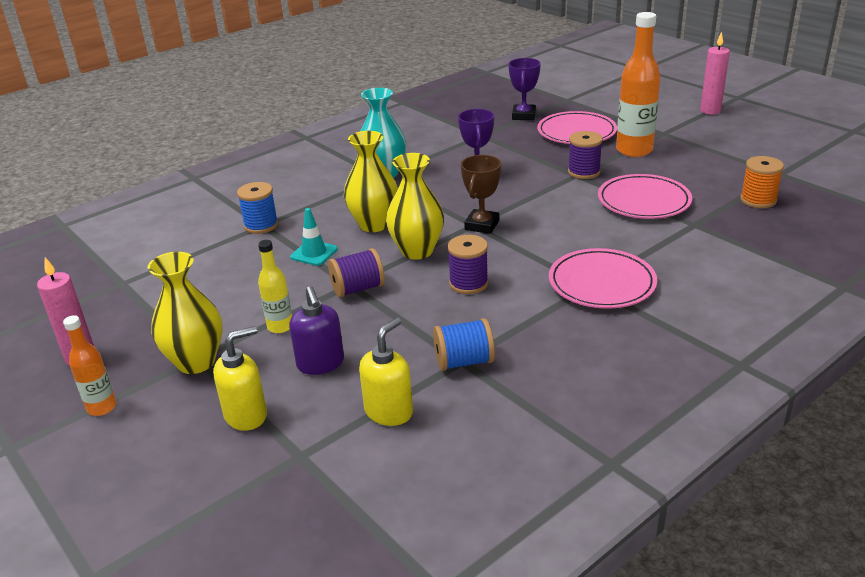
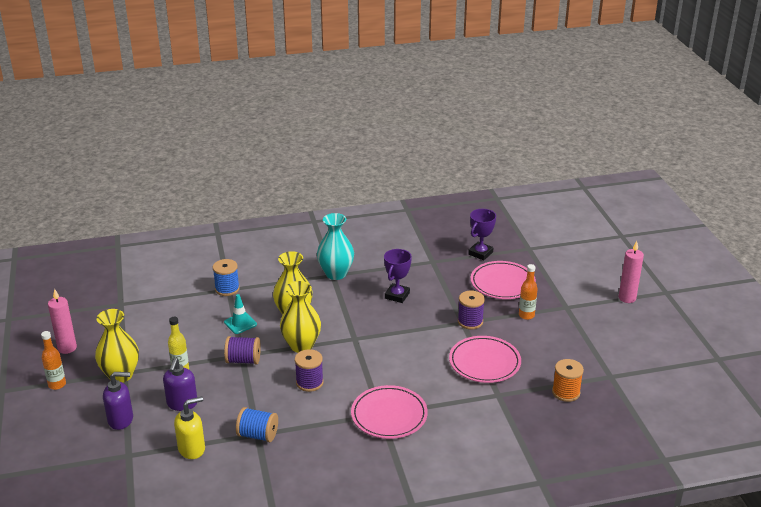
camera: 25 degrees right, 0 degrees up
yellow soap dispenser [213,326,267,431] -> purple soap dispenser [103,372,133,430]
brown trophy [461,155,501,234] -> none
orange bottle [616,12,661,157] -> orange bottle [519,264,538,320], size x0.54

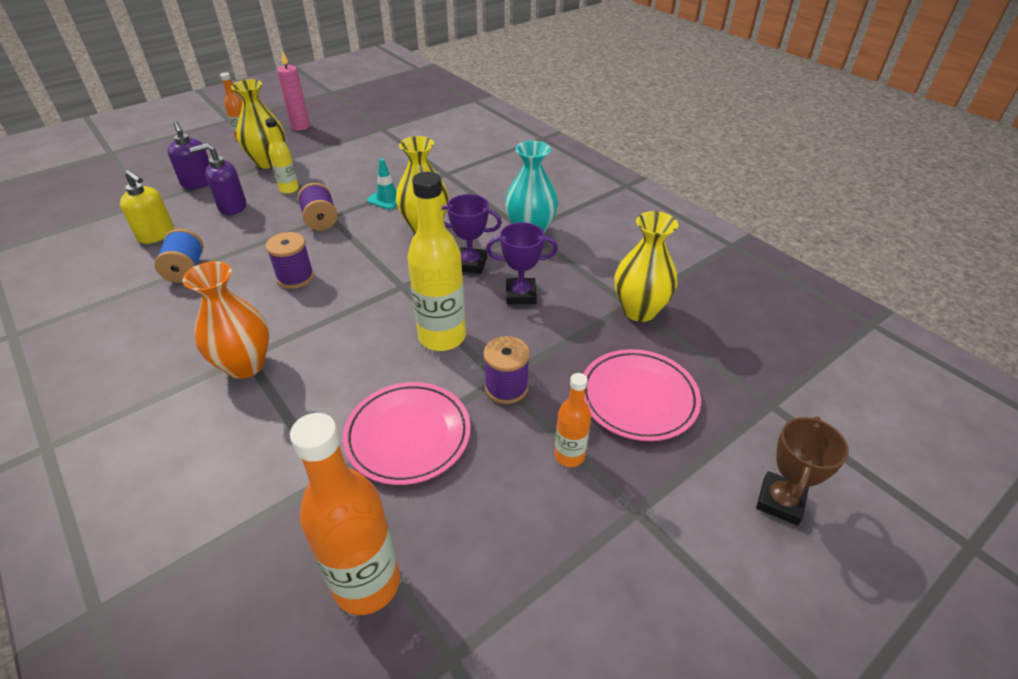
camera: 65 degrees right, 10 degrees up
blue spool [213,259,240,296] -> none
yellow vase [280,281,321,353] -> yellow vase moved to [614,211,678,322]
pink plate [351,385,428,439] -> orange vase [183,261,269,379]
purple trophy [468,209,496,260] -> purple trophy moved to [442,194,502,274]
orange spool [552,359,584,402] -> orange bottle [290,413,400,615]
pink candle [619,241,644,303] -> none
none -> yellow bottle [407,172,466,351]
none -> brown trophy [756,416,849,526]

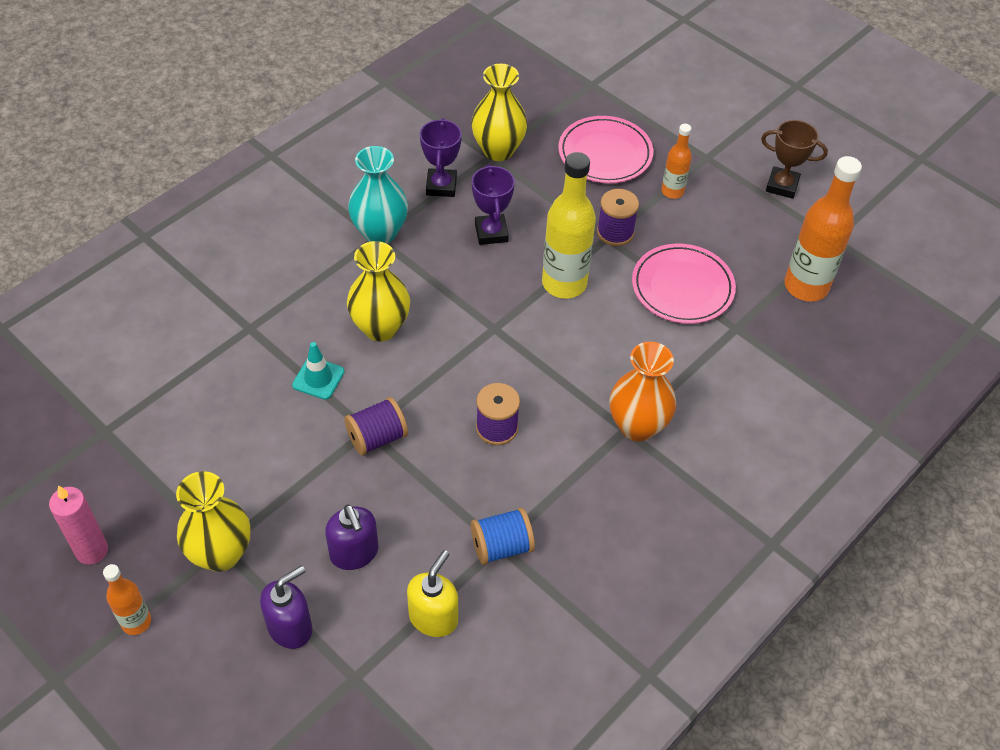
camera: 100 degrees left, 10 degrees up
yellow bottle [265,118,299,194] -> none
purple trophy [442,194,502,274] -> purple trophy moved to [420,118,462,197]
brown trophy [756,416,849,526] -> brown trophy moved to [761,120,828,199]

